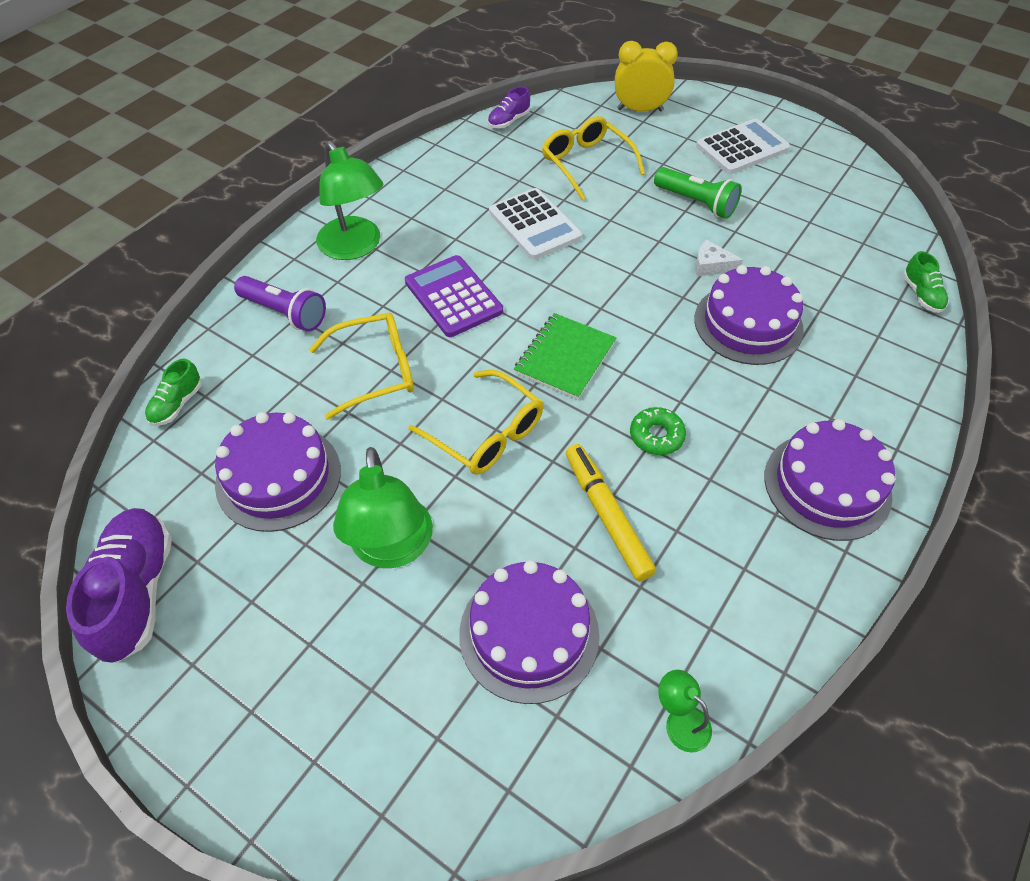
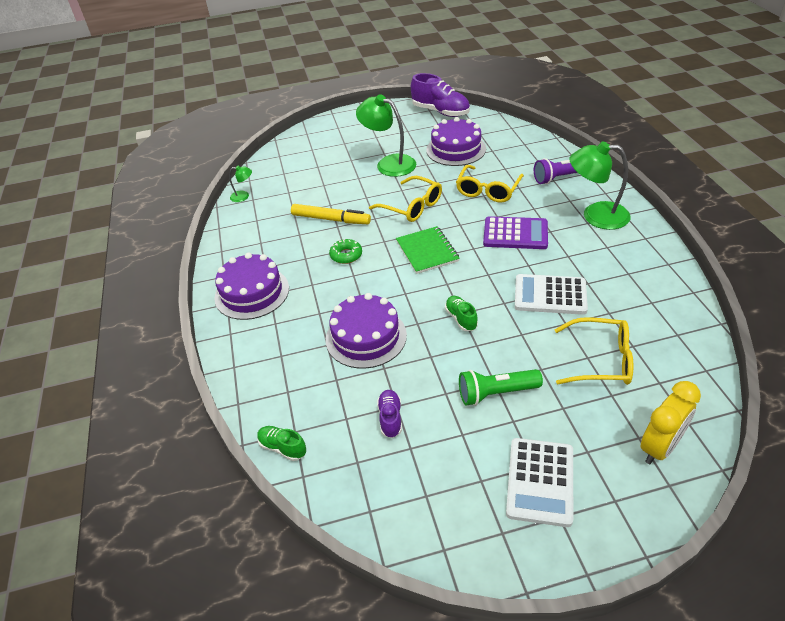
camera: 135 degrees right, 10 degrees down
green shoe [145,359,202,426] -> green shoe moved to [445,296,478,331]
yellow glasses [409,370,543,475] -> yellow glasses turned 135 degrees counterclockwise [369,176,442,222]
purple cake [459,560,599,704] -> none
purple shoe [488,86,530,128] -> purple shoe moved to [377,390,402,438]
white cheese [695,240,743,276] -> none

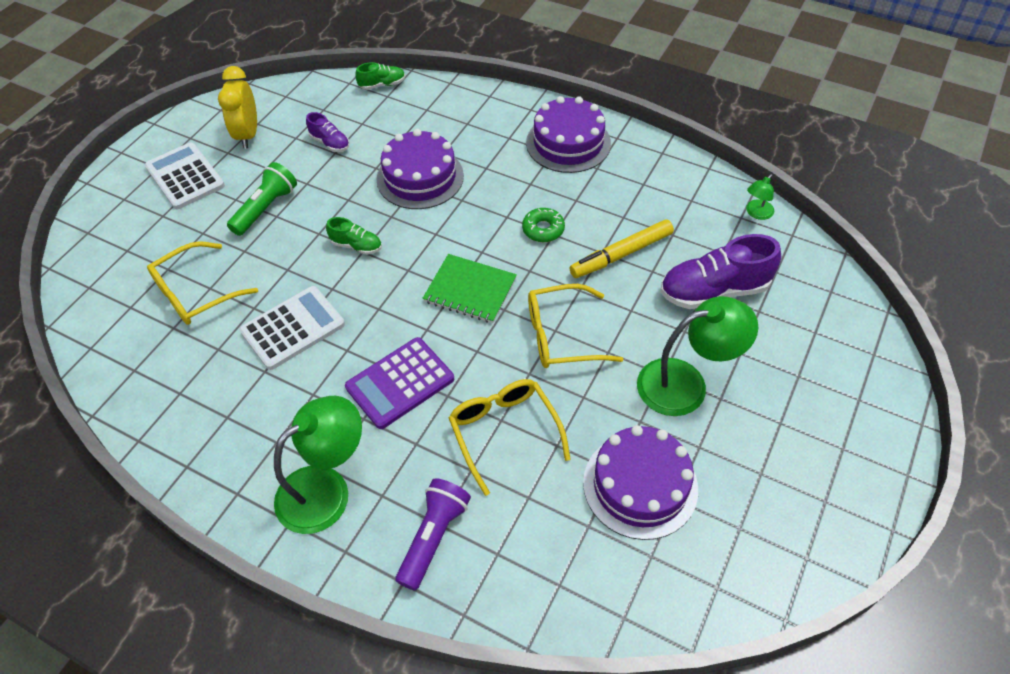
camera: 130 degrees right, 10 degrees up
purple shoe [411,73,470,117] -> purple shoe moved to [660,234,781,309]
yellow clock [640,381,701,464] -> yellow clock moved to [218,66,257,148]

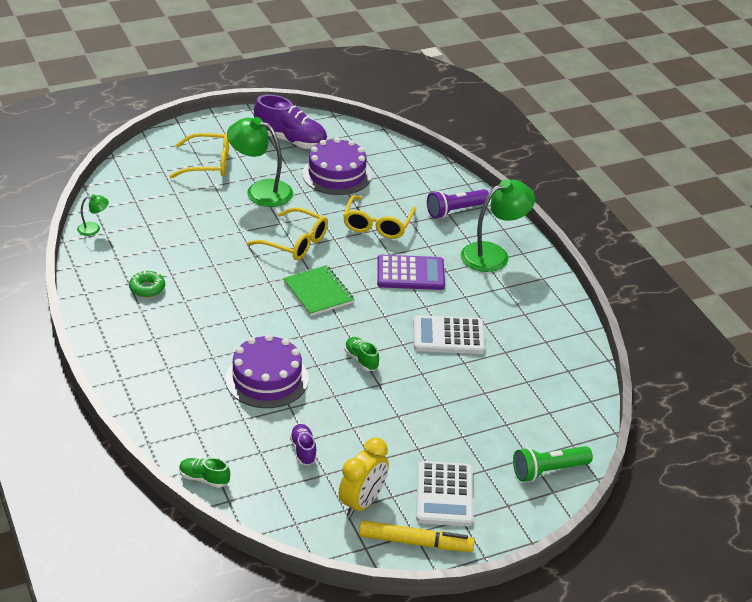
camera: 145 degrees left, 15 degrees down
yellow glasses [147,241,258,325] -> yellow glasses moved to [169,133,229,179]
green flashlight [227,162,297,236] -> green flashlight moved to [513,446,593,482]
green lamp [274,396,362,534] -> green lamp turned 150 degrees clockwise [461,179,535,272]
green donut [522,208,565,242] -> green donut moved to [129,271,165,297]
purple cake [526,96,611,173] -> none
yellow marker [570,219,674,278] -> yellow marker moved to [359,520,475,552]
purple shoe [660,234,781,309] -> purple shoe moved to [254,95,327,149]

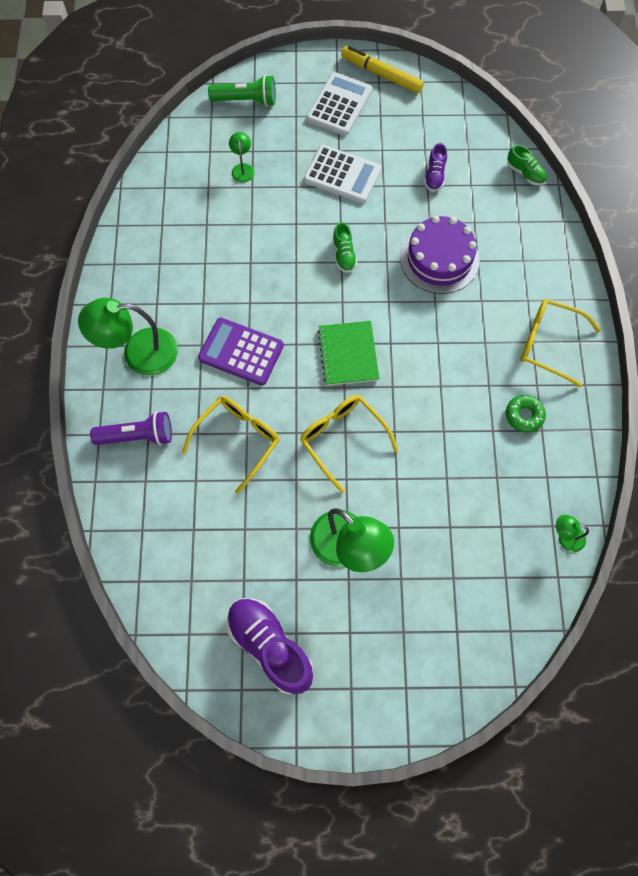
camera: 155 degrees left, 30 degrees up
yellow glasses [169,133,229,179] -> yellow glasses moved to [520,299,601,387]
purple cake [302,137,372,195] -> none
yellow clock [339,437,389,517] -> none
white calculator [414,315,485,354] -> white calculator moved to [304,145,382,203]
none -> green lamp [229,132,255,183]

